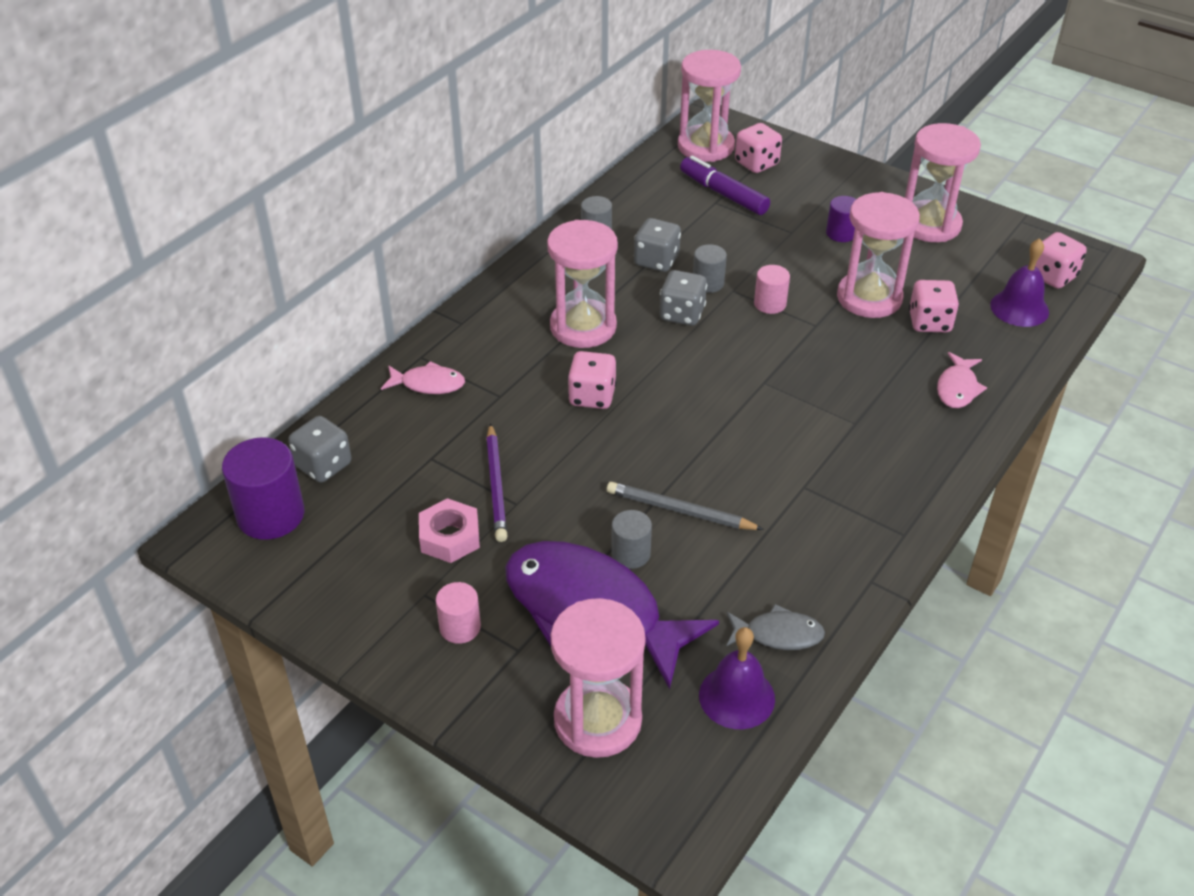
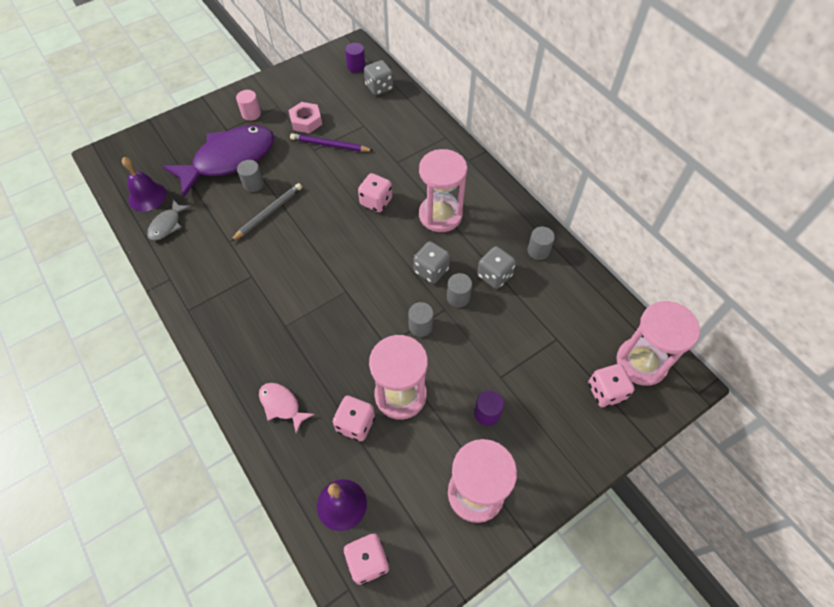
camera: 110 degrees right, 15 degrees up
purple cylinder [222,437,304,540] -> purple cylinder [345,43,365,73], size x0.57
pink fish [381,361,465,394] -> none
pink hourglass [551,598,646,758] -> none
purple marker [680,156,770,215] -> none
pink cylinder [754,265,790,314] -> grey cylinder [408,302,434,337]

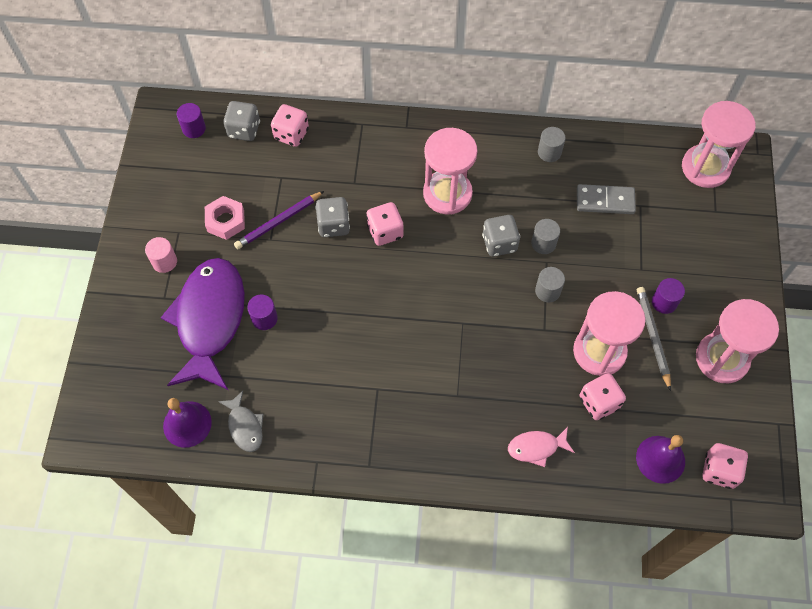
camera: 50 degrees left, 5 degrees up
grey pencil [230,183,302,242] -> grey pencil moved to [637,287,671,391]
grey cylinder [237,160,264,192] -> purple cylinder [247,295,278,330]
grey dice [477,246,516,289] -> grey dice moved to [315,197,350,237]
pink dice [588,364,634,407] -> pink dice moved to [271,104,309,147]
none -> grey domino [577,184,636,214]

